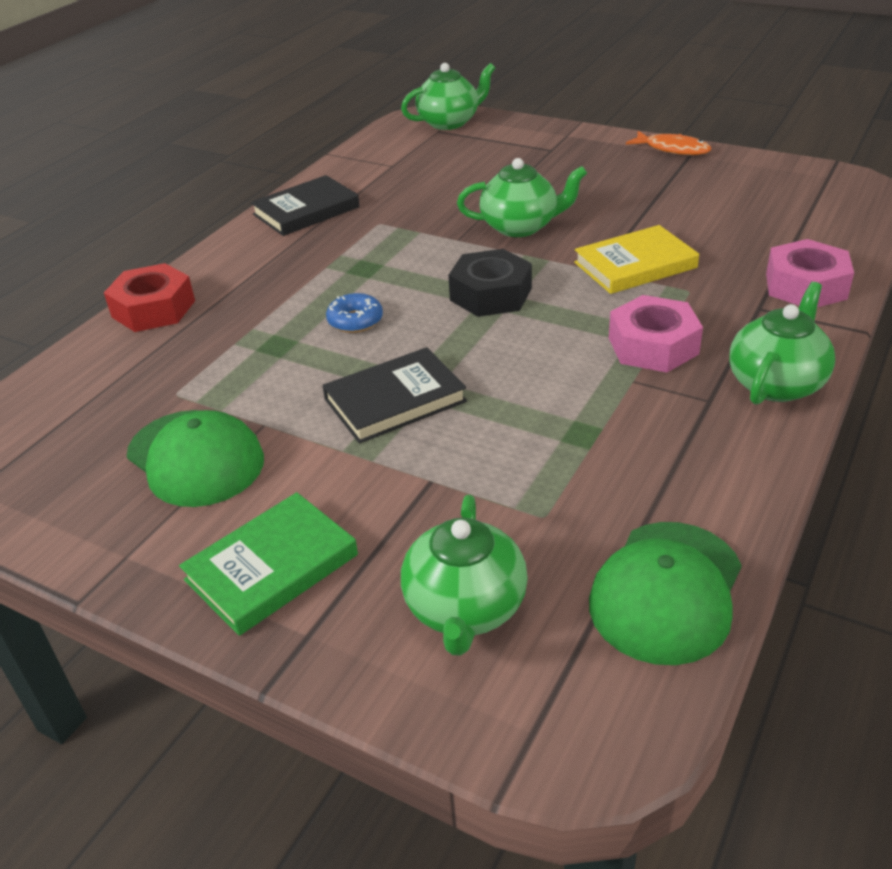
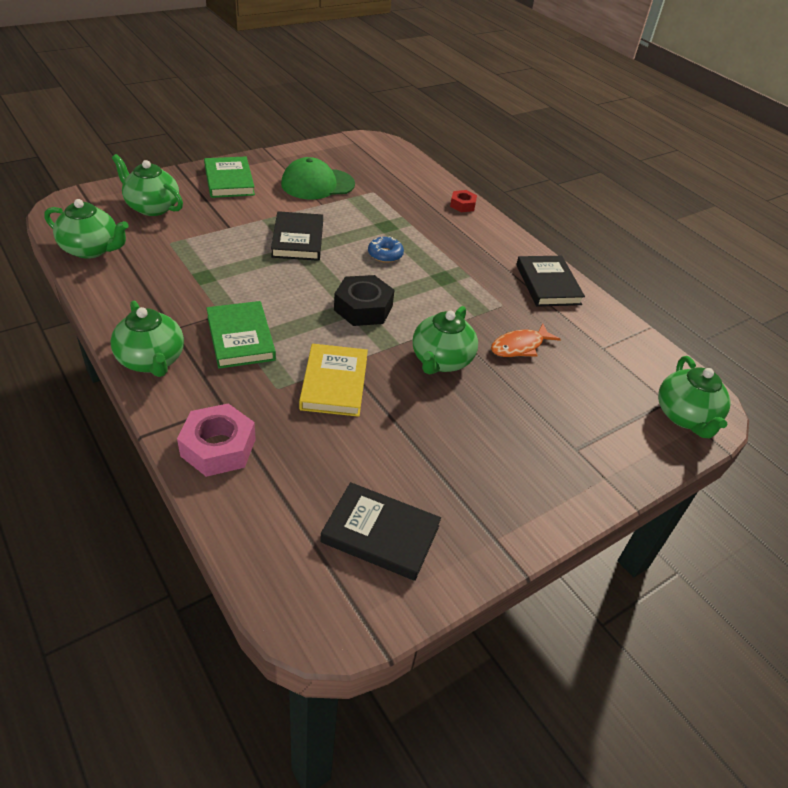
camera: 110 degrees right, 5 degrees up
red nut [104,263,195,332] -> red nut [450,190,477,212], size x0.57
green cap [589,522,742,665] -> green teapot [44,199,129,259]
pink nut [609,295,703,373] -> green book [206,301,276,369]
orange fish [626,131,711,155] -> orange fish moved to [491,323,561,357]
none -> black book [320,482,441,581]

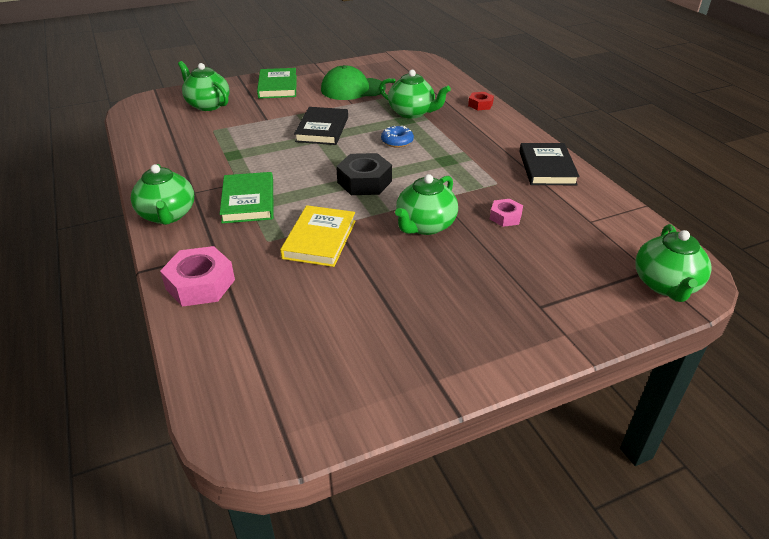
camera: 15 degrees right, 5 degrees down
green teapot [44,199,129,259] -> green teapot moved to [379,70,451,118]
black book [320,482,441,581] -> none
orange fish [491,323,561,357] -> pink nut [490,199,523,227]

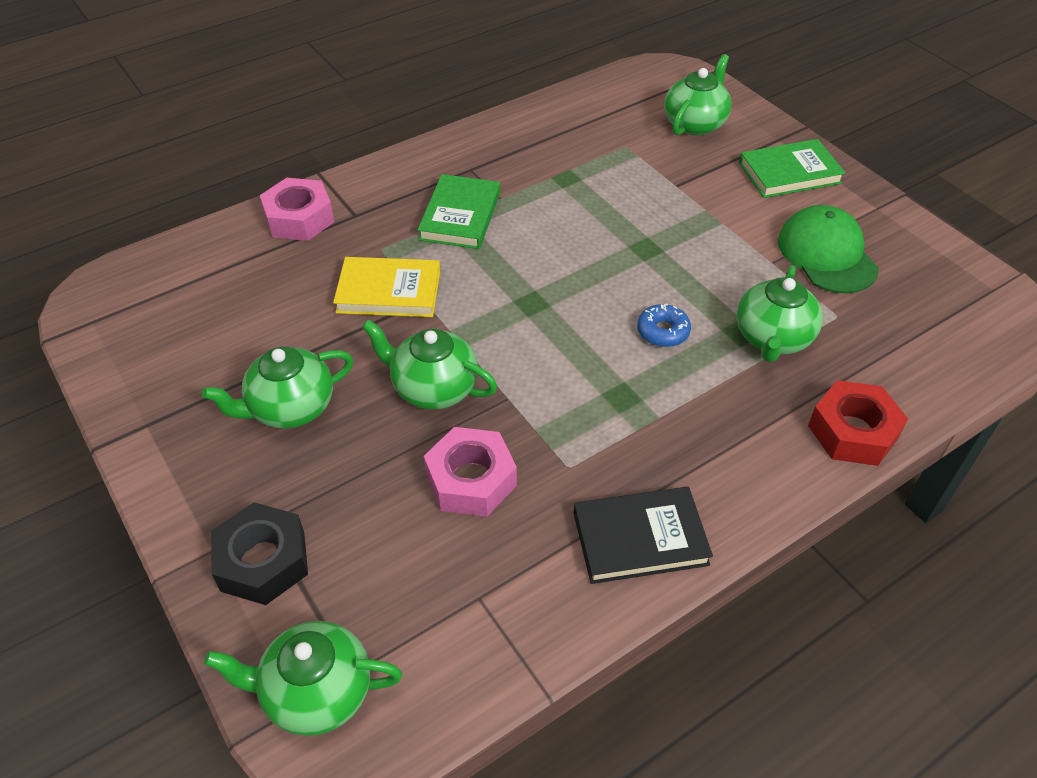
camera: 80 degrees right, 10 degrees up
green teapot [131,164,194,225] -> green teapot moved to [202,346,353,429]
green book [220,172,273,223] -> green book turned 60 degrees counterclockwise [418,174,500,249]
black book [294,107,348,145] -> none
black nut [336,153,392,195] -> black nut moved to [211,502,308,605]
red nut [468,92,494,110] -> red nut [808,380,908,466], size x1.75
pink nut [490,199,523,227] -> pink nut [424,427,517,517], size x1.75

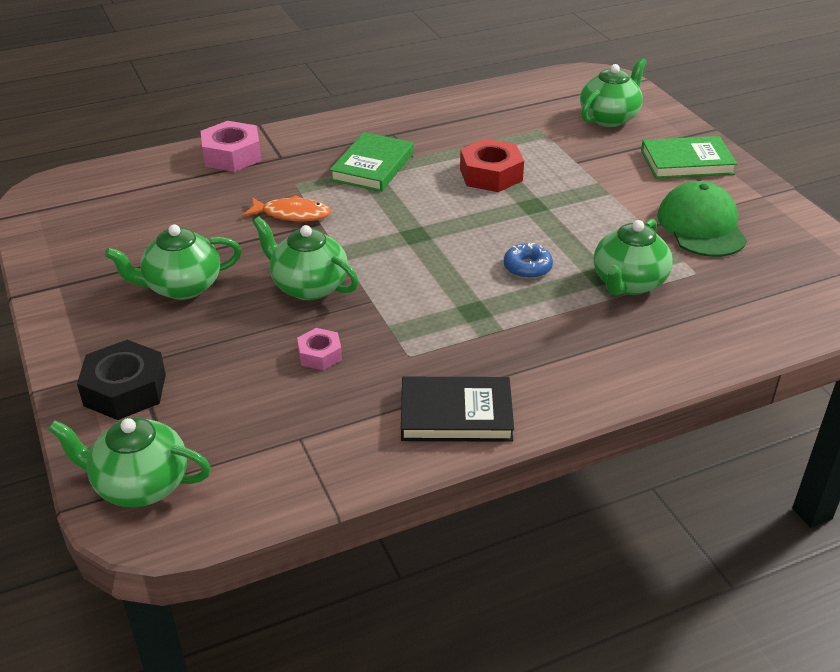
camera: 10 degrees right, 10 degrees down
yellow book [333,257,440,317] -> orange fish [243,195,331,221]
pink nut [424,427,517,517] -> pink nut [297,328,342,370], size x0.57
red nut [808,380,908,466] -> red nut moved to [460,139,524,192]

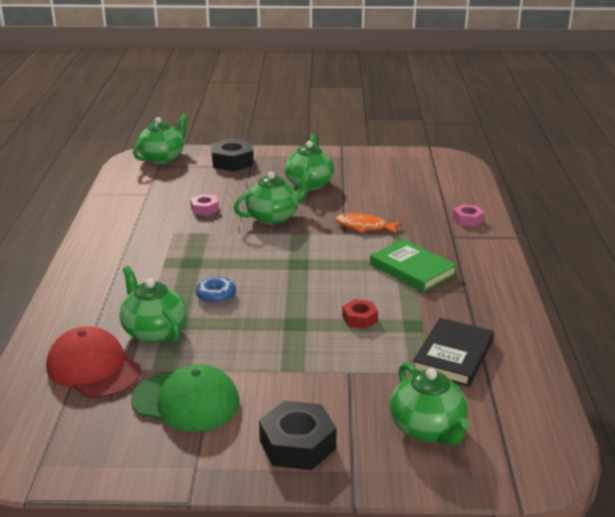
camera: 115 degrees right, 10 degrees down
pink nut [201,121,262,172] -> pink nut [453,204,484,227], size x0.57
orange fish [243,195,331,221] -> orange fish turned 75 degrees clockwise [335,213,402,234]
black book [401,377,514,442] -> black book moved to [413,318,494,387]
red nut [460,139,524,192] -> red nut [342,299,378,329], size x0.57
green book [641,136,737,179] -> black nut [259,401,337,470]
none -> red cap [46,326,141,398]

